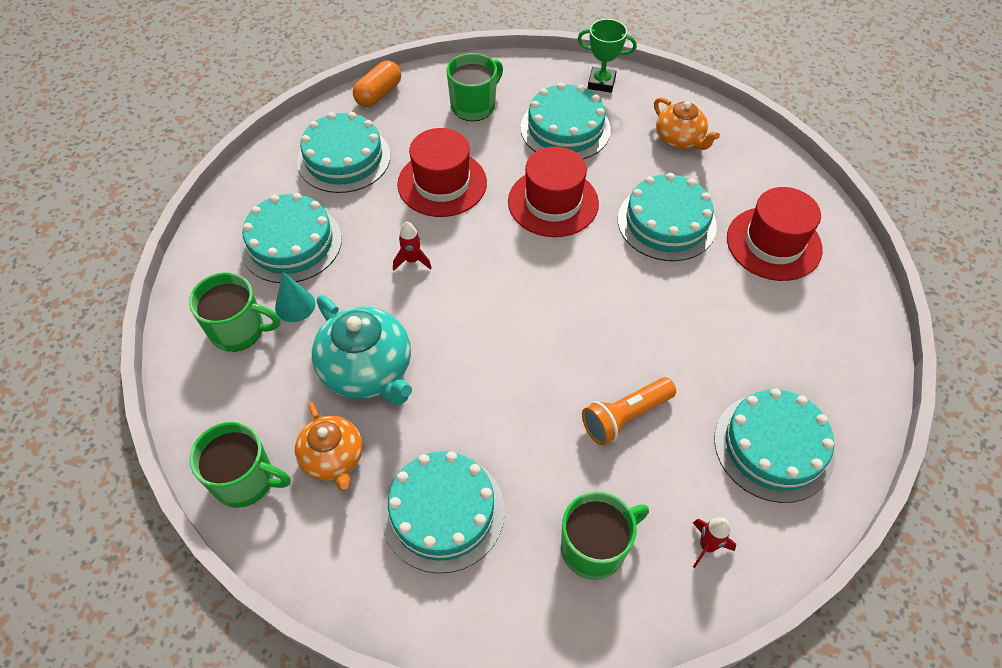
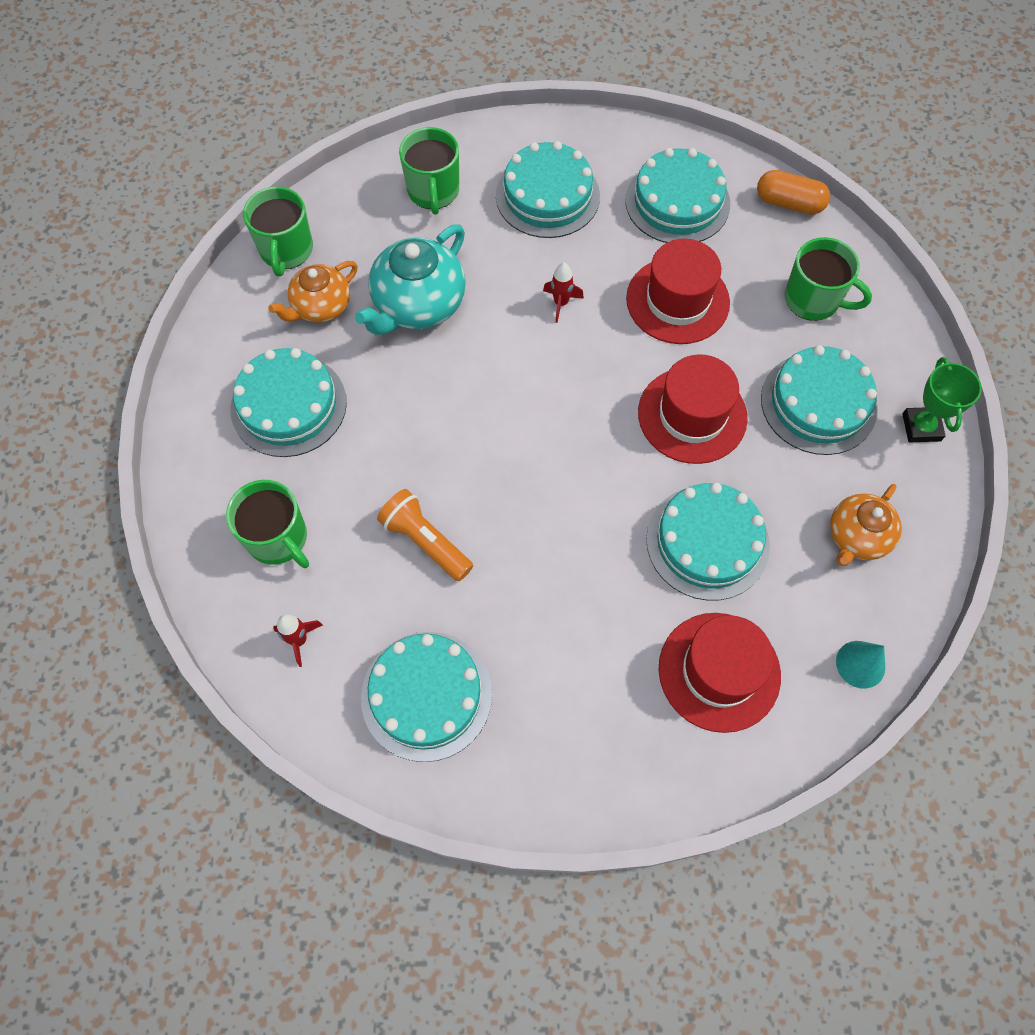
camera: 75 degrees right, 10 degrees up
turquoise cone [275,272,315,322] -> turquoise cone moved to [836,641,885,689]

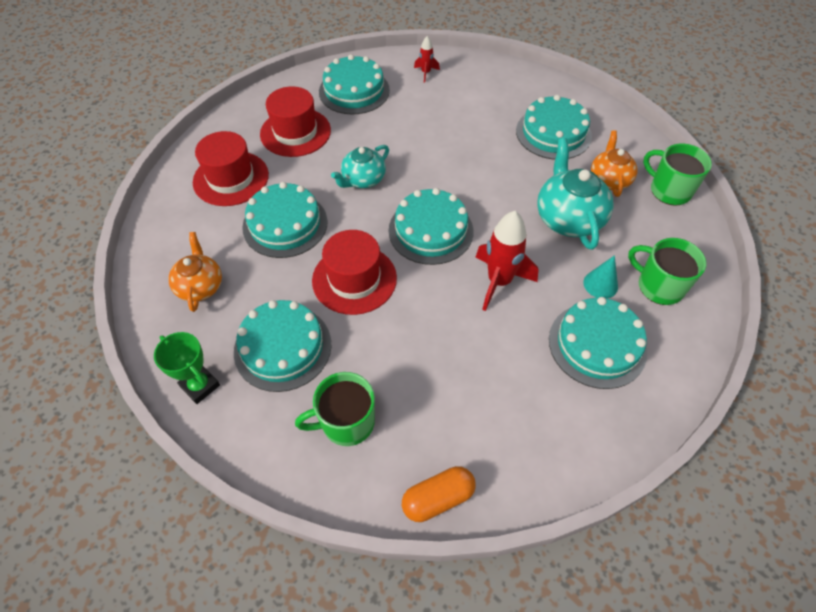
camera: 135 degrees right, 10 degrees down
green mug [226,480,309,568] -> none
orange flashlight [377,489,473,581] -> none
red rocket [543,263,584,323] -> red rocket [476,211,538,311], size x1.98
turquoise cake [625,148,730,243] -> turquoise cake moved to [389,188,474,265]
red hat [626,239,730,344] -> red hat moved to [260,86,331,157]
turquoise cone [836,641,885,689] -> turquoise cone moved to [583,255,618,299]
none -> turquoise teapot [331,145,389,188]

